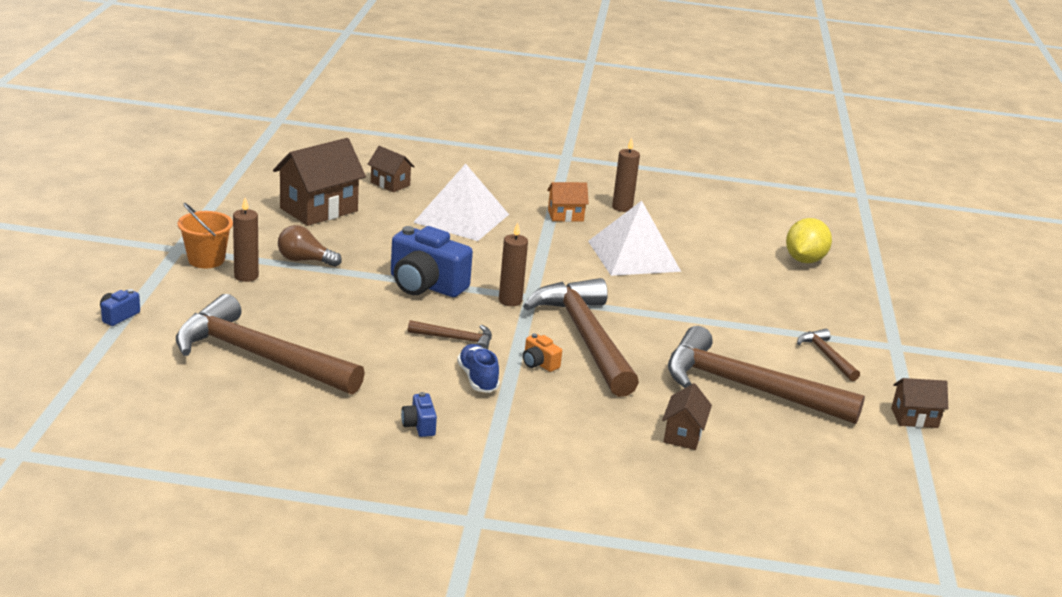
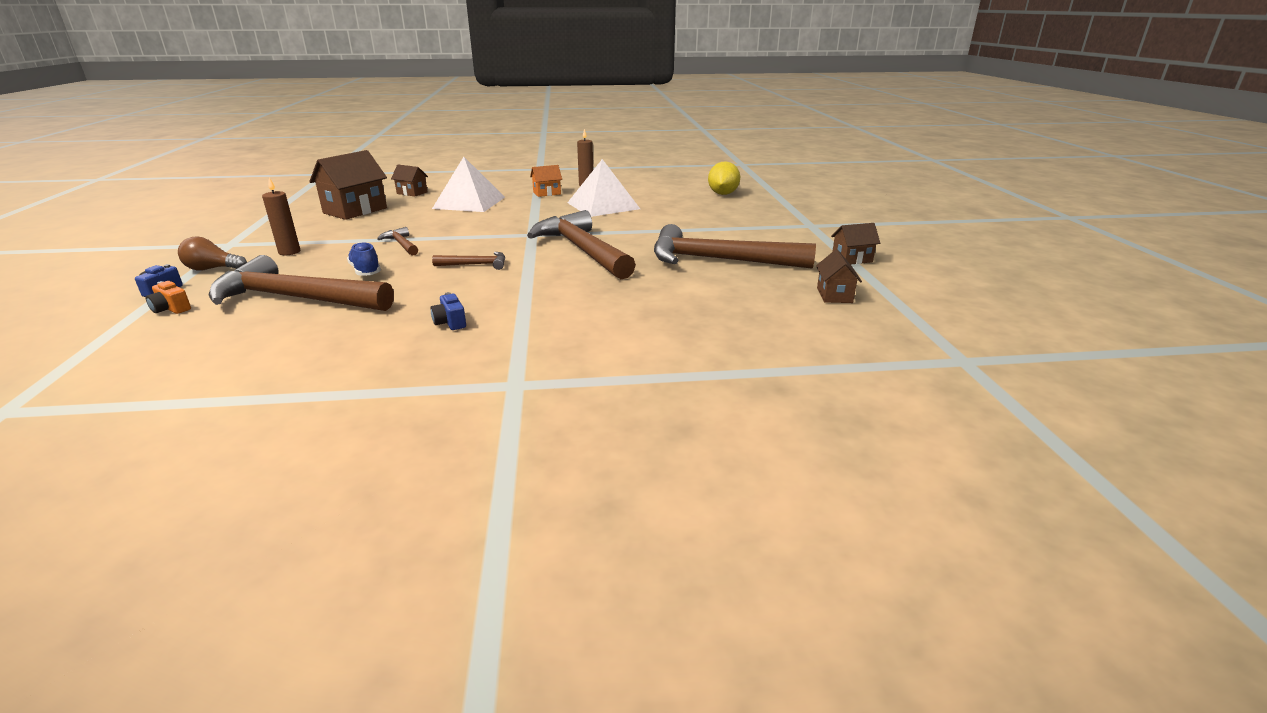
camera: 10 degrees left, 0 degrees up
orange bucket [178,203,233,268] -> none
brown light bulb [278,225,342,267] -> brown light bulb moved to [178,237,247,270]
blue camera [391,226,473,297] -> none
blue shoe [457,344,500,393] -> blue shoe moved to [347,242,381,276]
brown candle [499,223,528,306] -> none
orange camera [523,333,562,372] -> orange camera moved to [146,281,191,314]
brown house [662,383,712,450] -> brown house moved to [816,249,862,303]
brown hammer [797,329,860,381] -> brown hammer moved to [377,227,418,256]

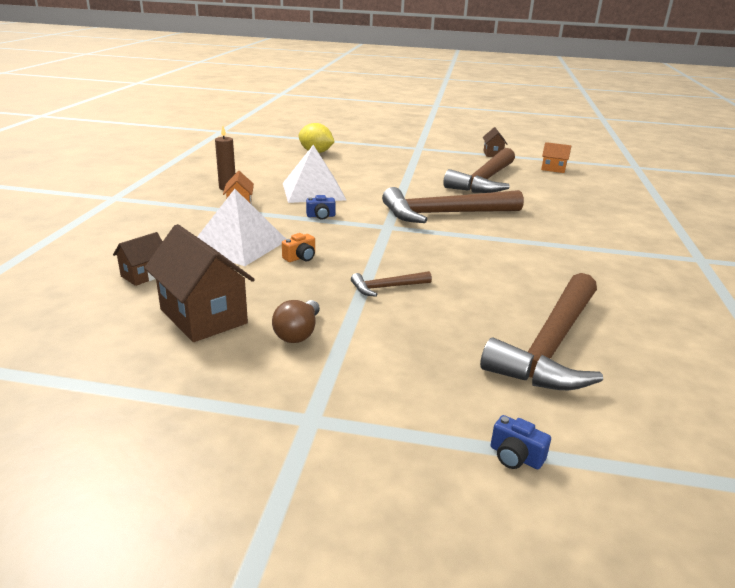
camera: 75 degrees left, 0 degrees up
orange camera [146,281,191,314] -> orange camera moved to [282,233,315,262]
brown light bulb [178,237,247,270] -> brown light bulb moved to [272,300,320,343]
brown candle [262,178,300,255] -> none
blue shoe [347,242,381,276] -> none
blue camera [430,292,466,330] -> blue camera moved to [306,195,336,220]
brown hammer [432,252,505,270] -> none
brown house [816,249,862,303] -> orange house [541,142,571,173]

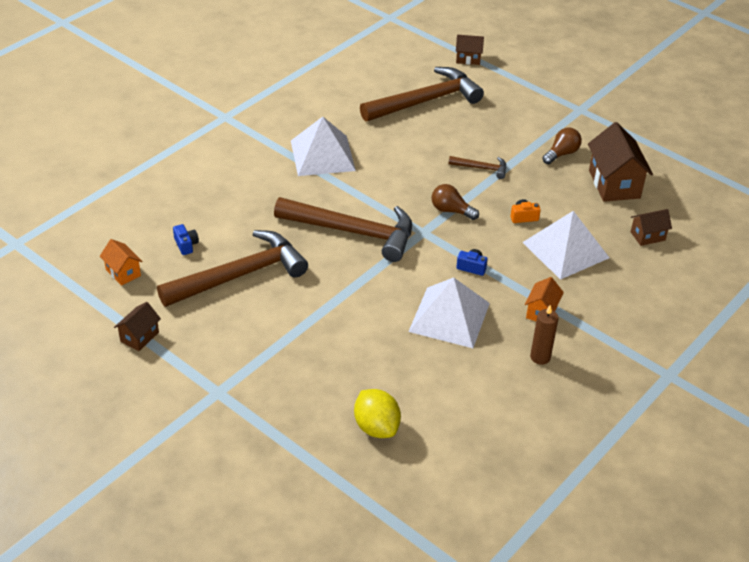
camera: 150 degrees left, 15 degrees up
blue camera [491,415,551,469] -> blue camera moved to [173,224,199,255]
none -> white pyramid [291,117,356,176]
none -> brown light bulb [431,184,479,220]
none -> brown house [456,35,484,65]

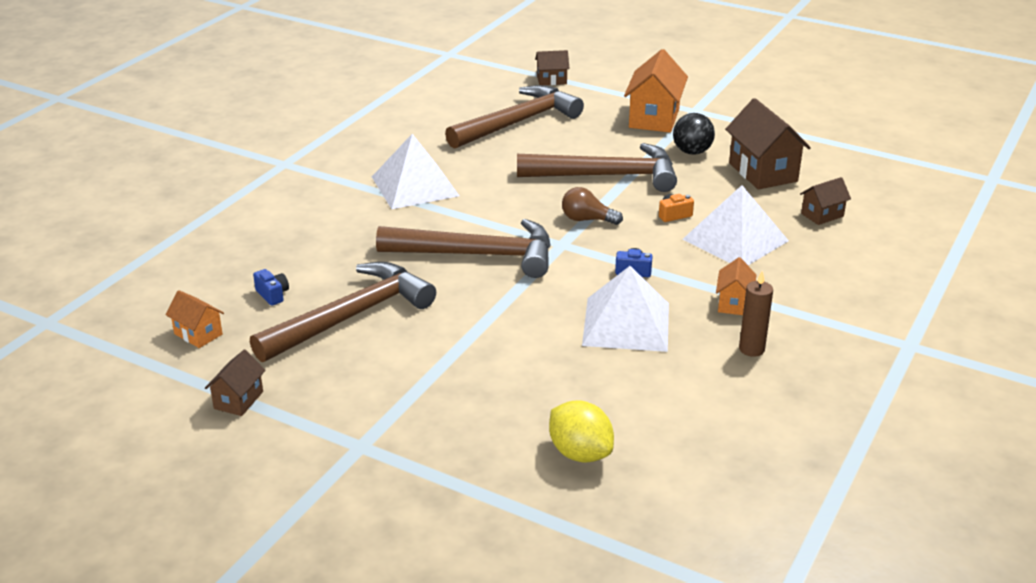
camera: 10 degrees left, 10 degrees down
brown hammer [449,156,506,179] -> brown hammer [517,143,677,192], size x2.26
brown light bulb [542,128,582,164] -> black ball [673,113,715,155]
none -> orange house [624,49,688,133]

